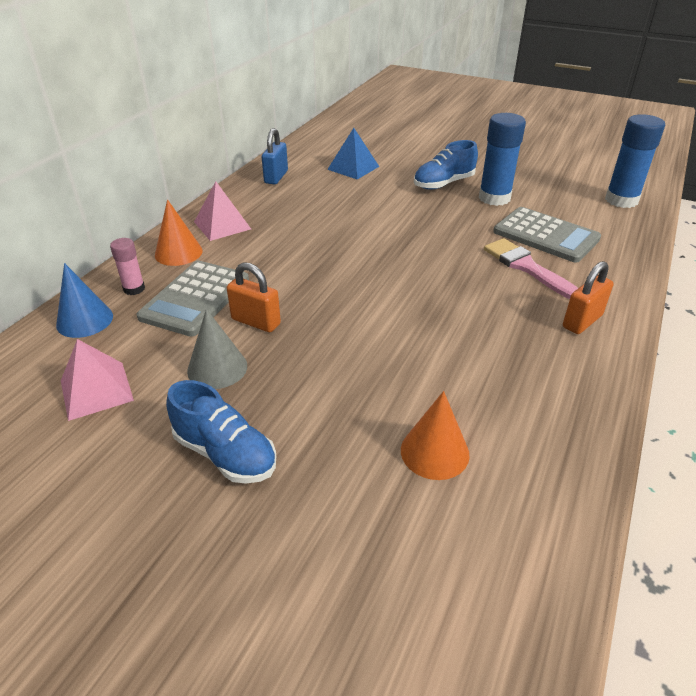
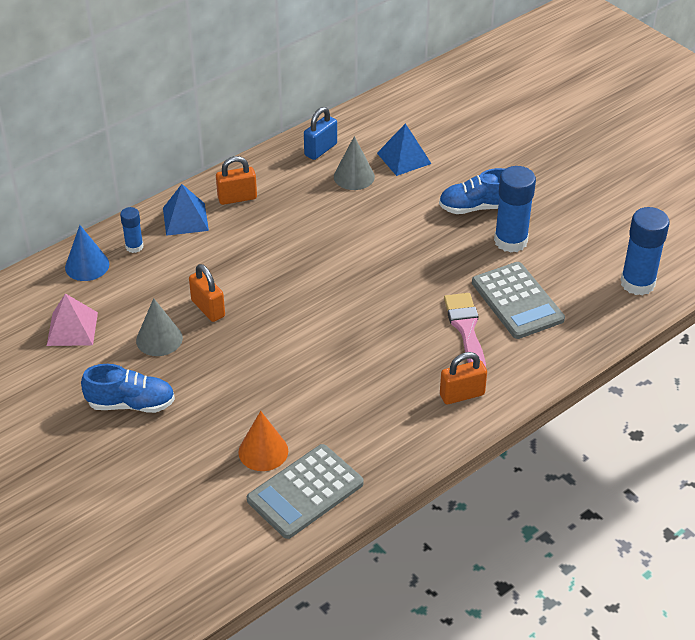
camera: 25 degrees right, 5 degrees up
pink glue stick [110,238,145,295] -> blue glue stick [120,207,143,253]
grey calculator [136,261,249,337] -> grey calculator moved to [247,444,364,539]
orange cone [155,199,202,266] -> blue pyramid [163,184,209,236]
blue shoe [166,380,276,484] -> blue shoe turned 60 degrees counterclockwise [81,364,175,413]
pink pyramid [194,181,251,241] -> orange padlock [216,156,257,205]
none -> grey cone [334,136,375,190]

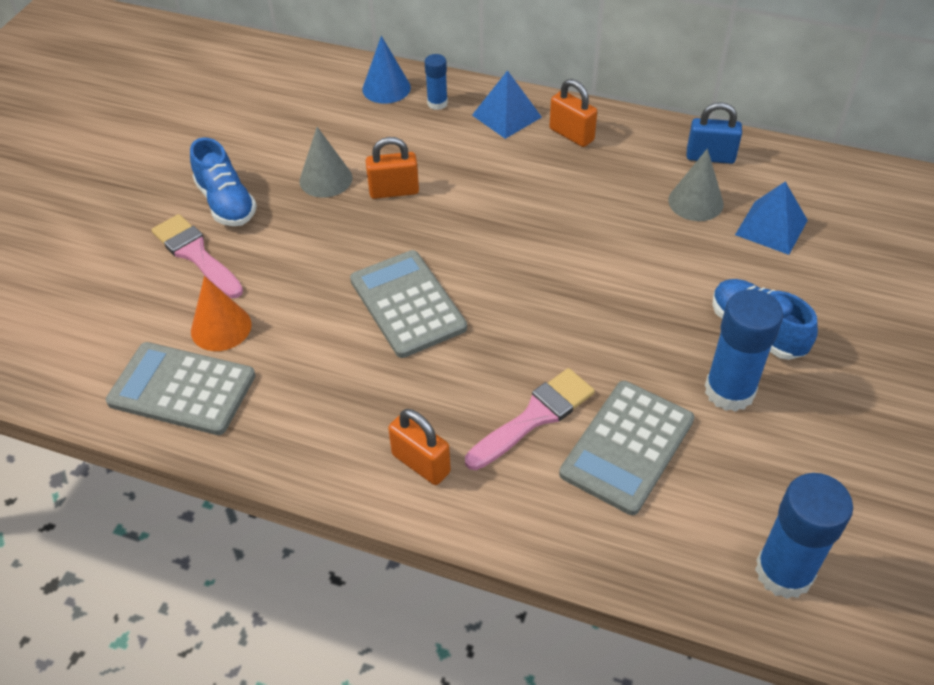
camera: 60 degrees right, 5 degrees up
pink pyramid [47,293,98,346] -> none
orange padlock [189,264,225,322] -> orange padlock turned 60 degrees clockwise [366,137,419,199]
none -> pink brush [152,214,243,298]
none -> grey calculator [350,250,467,358]

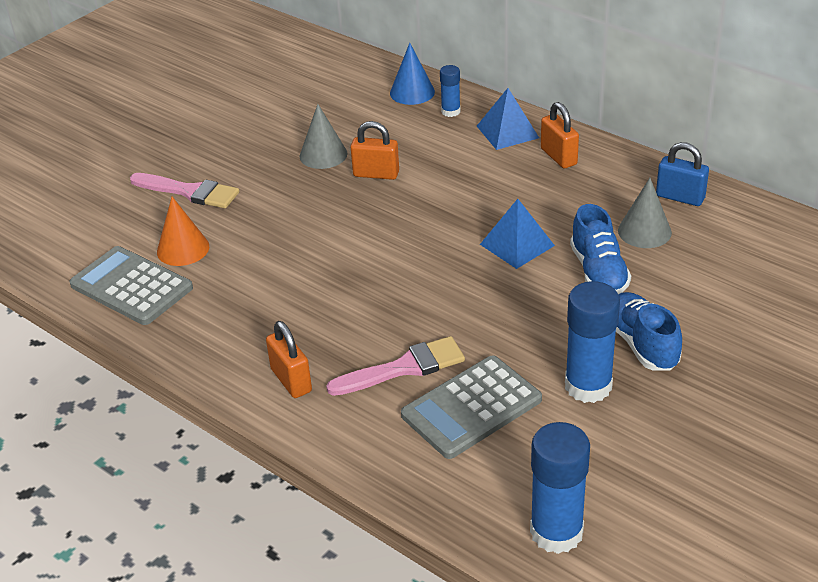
camera: 20 degrees right, 10 degrees down
pink brush [152,214,243,298] -> pink brush turned 135 degrees clockwise [130,173,239,208]
blue shoe [190,137,257,226] -> blue shoe moved to [570,204,631,294]
grey calculator [350,250,467,358] -> none
blue pyramid [735,182,808,255] -> blue pyramid moved to [480,199,555,269]

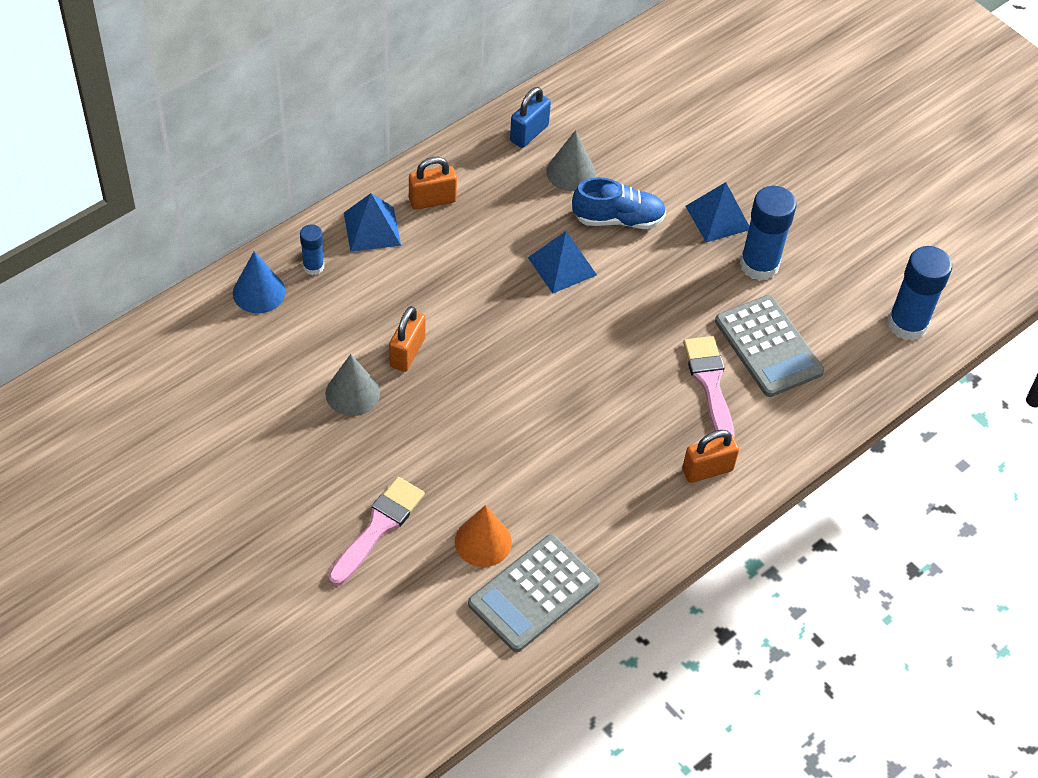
camera: 85 degrees left, 15 degrees up
blue shoe [616,292,682,371] -> blue pyramid [686,182,749,243]

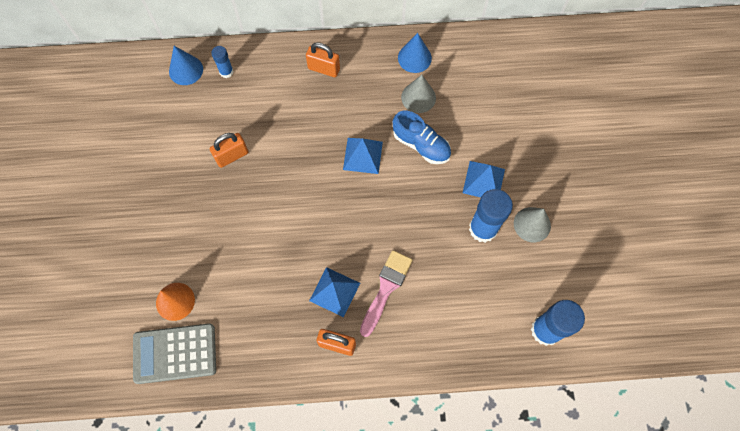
camera: 40 degrees right, 15 degrees up
grey cone [326,354,380,416] -> grey cone moved to [514,207,551,242]
pink brush [328,477,425,586] -> none
blue pyramid [344,193,401,252] -> blue pyramid moved to [309,267,360,317]
blue padlock [510,87,551,148] -> blue cone [398,33,432,73]
grey calculator [715,295,824,397] -> none

